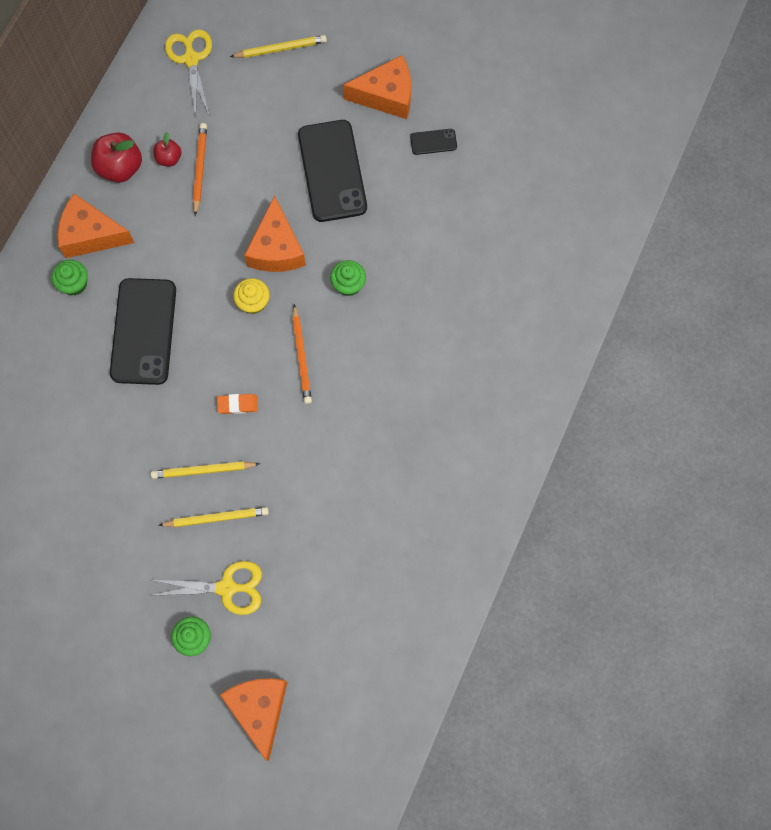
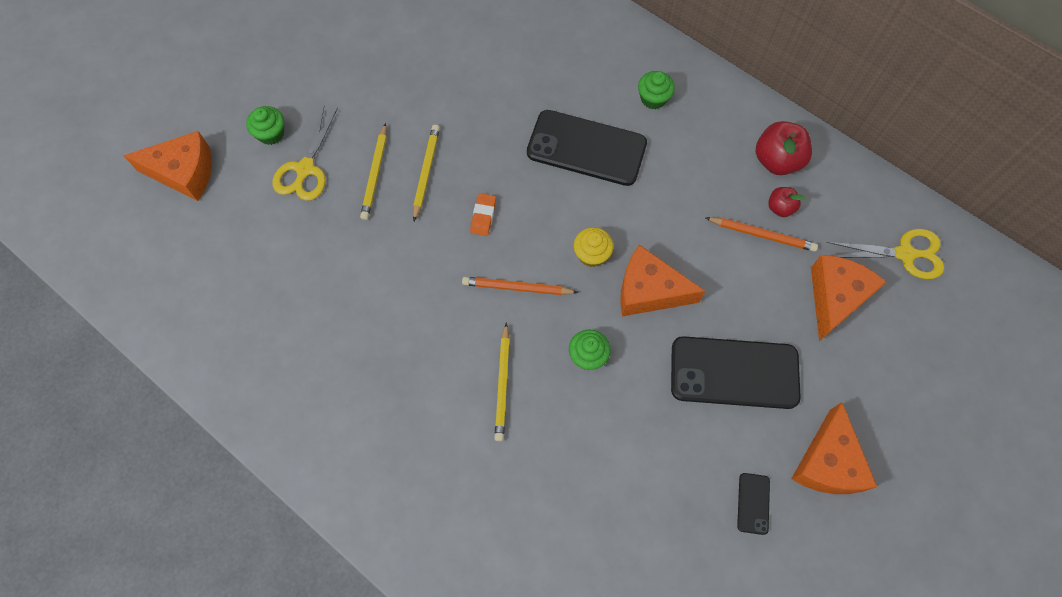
camera: 105 degrees right, 5 degrees down
orange cheese [58,194,134,258] -> orange cheese moved to [811,255,886,341]
yellow pencil [230,35,327,58] -> yellow pencil moved to [494,322,510,442]

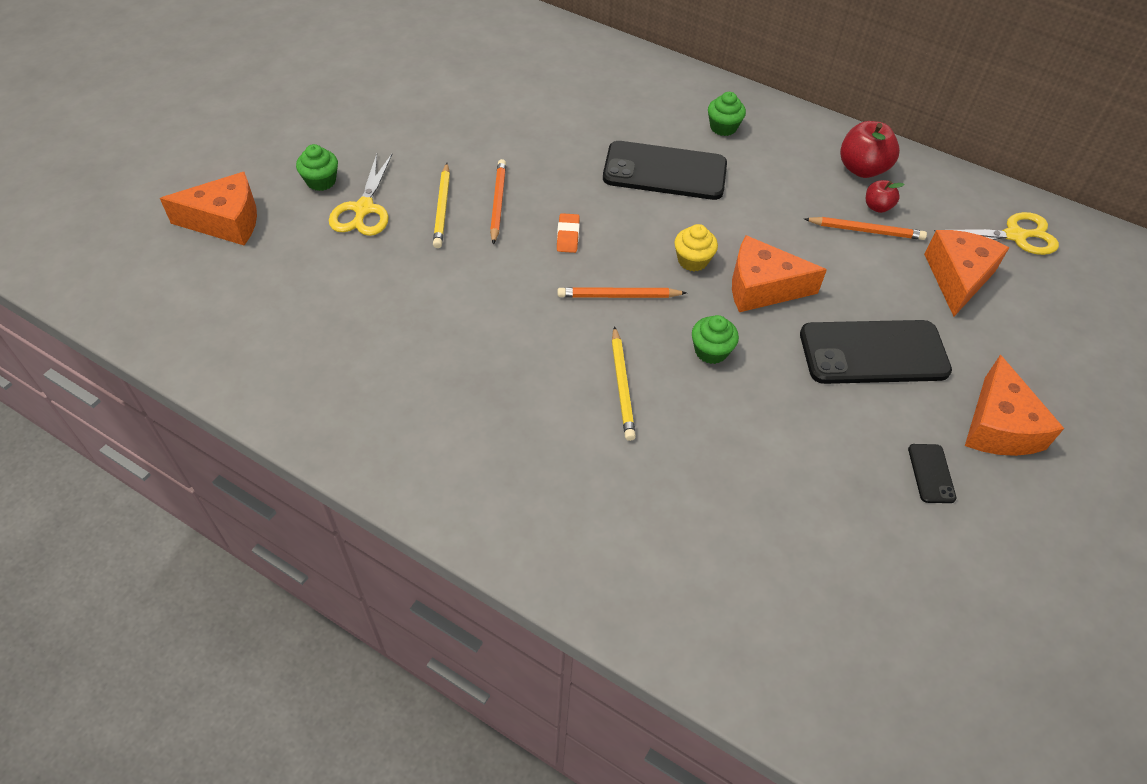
camera: 10 degrees left, 15 degrees down
yellow pencil [413,125,440,221] -> orange pencil [490,159,506,245]

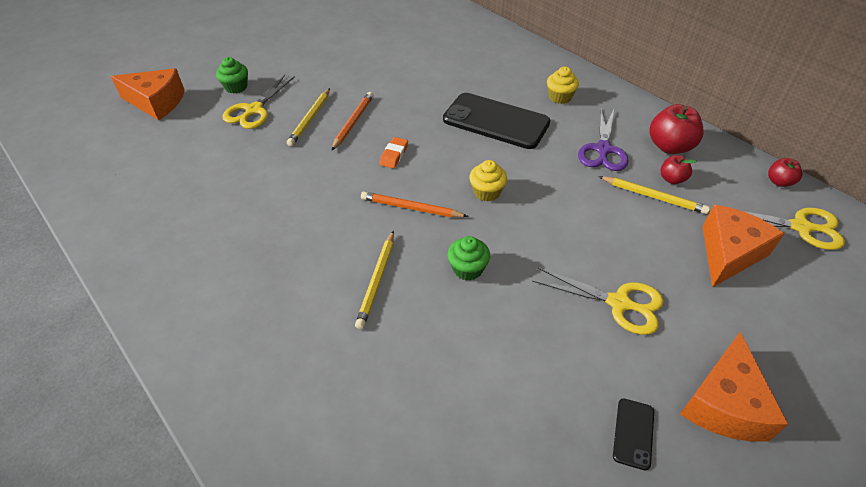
camera: 20 degrees right, 5 degrees down
green cupcake [708,92,746,136] -> yellow cupcake [547,67,579,104]
orange cheese [732,235,827,312] -> none
black phone [800,320,952,384] -> yellow scissors [532,267,664,335]
orange pencil [804,217,927,240] -> yellow pencil [598,176,710,214]
none -> purple scissors [578,109,629,171]
none -> red apple [768,158,802,187]

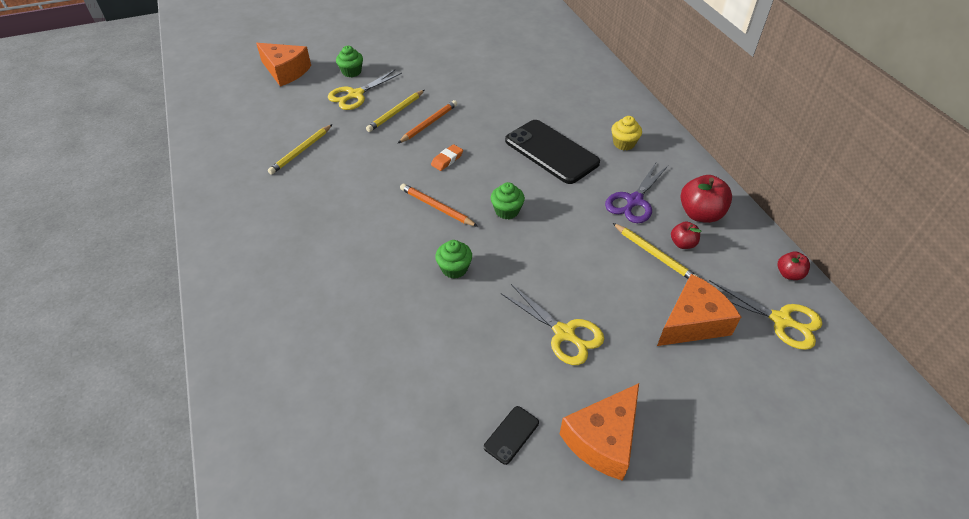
camera: 20 degrees right, 0 degrees up
yellow pencil [355,231,394,329] -> yellow pencil moved to [268,124,332,175]
yellow cupcake [469,160,507,202] -> green cupcake [491,182,525,219]

